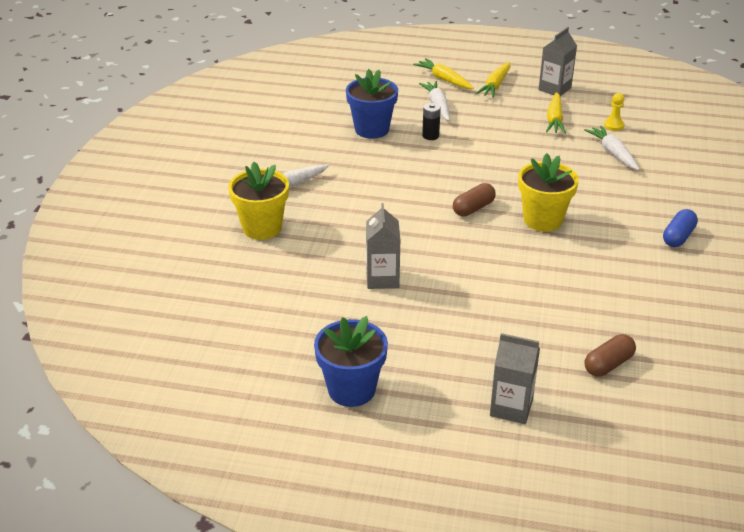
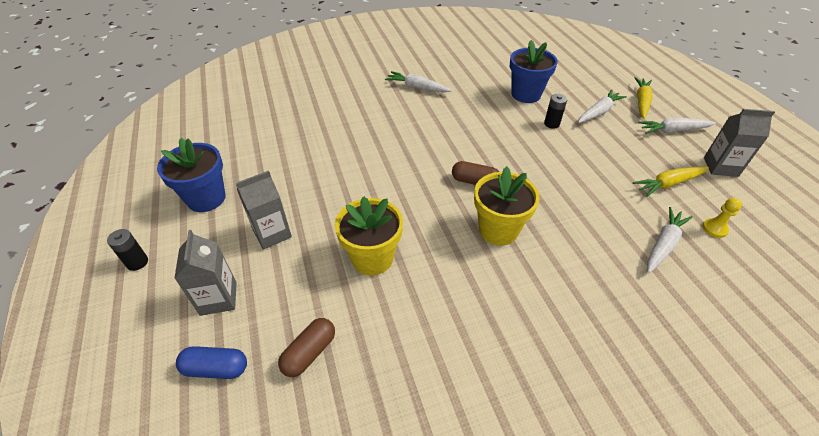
camera: 60 degrees right, 10 degrees up
yellow flower pot [228,162,289,240] -> yellow flower pot moved to [335,196,403,276]
grey carton [366,203,400,289] -> grey carton moved to [236,171,292,250]
yellow carrot [476,62,511,98] -> white carrot [638,118,716,134]
brown capsule [585,334,636,377] -> brown capsule turned 75 degrees counterclockwise [278,318,335,377]
blue capsule [663,209,698,247] -> blue capsule moved to [176,346,247,379]
none -> black battery [107,229,148,271]

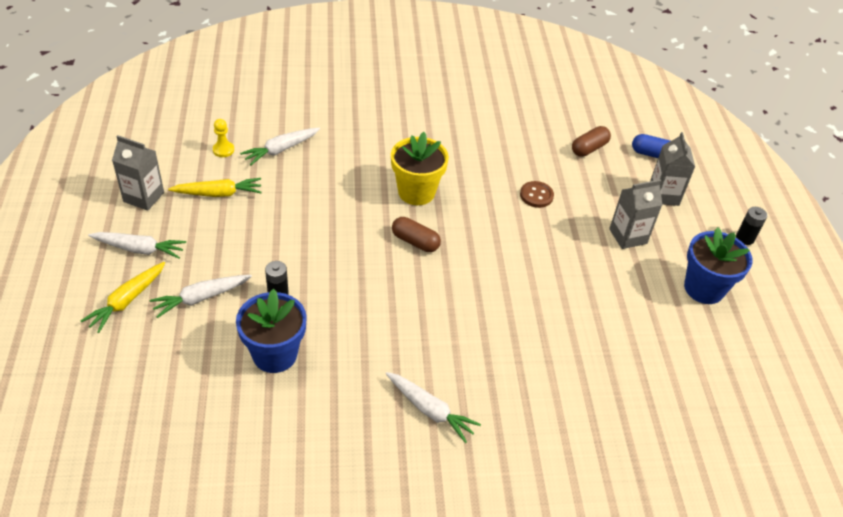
camera: 170 degrees left, 0 degrees up
yellow flower pot [335,196,403,276] -> brown button [520,181,554,208]

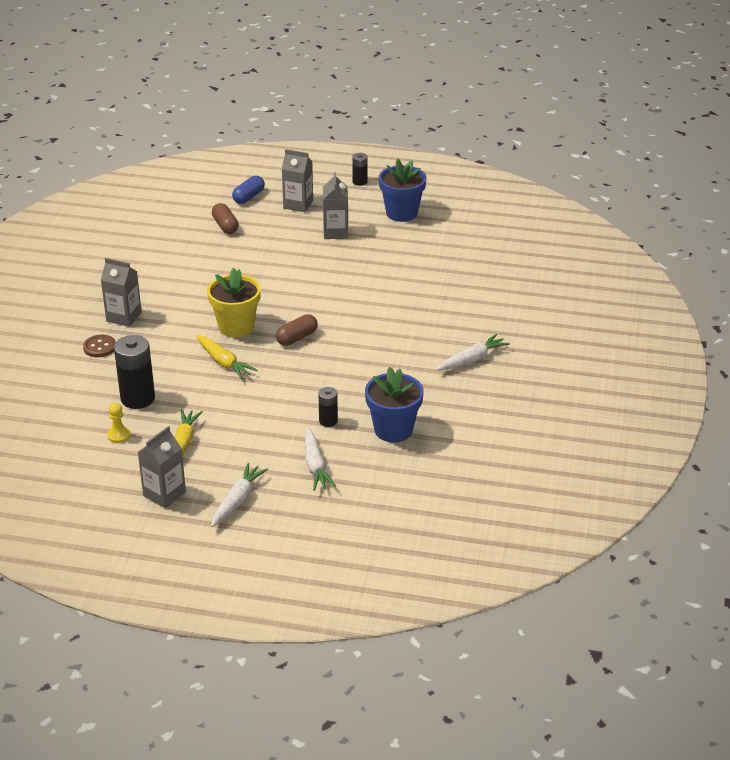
camera: 70 degrees left, 10 degrees down
yellow carrot [81,262,165,333] -> yellow carrot moved to [196,335,257,379]
white carrot [240,128,320,165] -> black battery [114,335,155,409]
brown button [520,181,554,208] -> brown button moved to [83,335,116,357]
none -> grey carton [101,258,142,327]

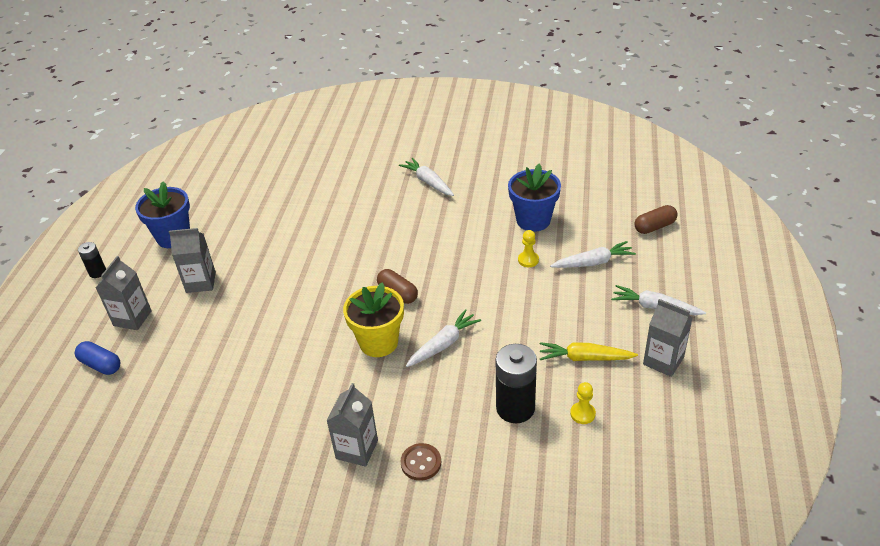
camera: 90 degrees left, 5 degrees up
yellow carrot [196,335,257,379] -> white carrot [406,309,481,367]
brown capsule [212,203,239,234] -> brown capsule moved to [634,205,678,234]
black battery [318,387,338,427] -> yellow pawn [518,230,539,267]

